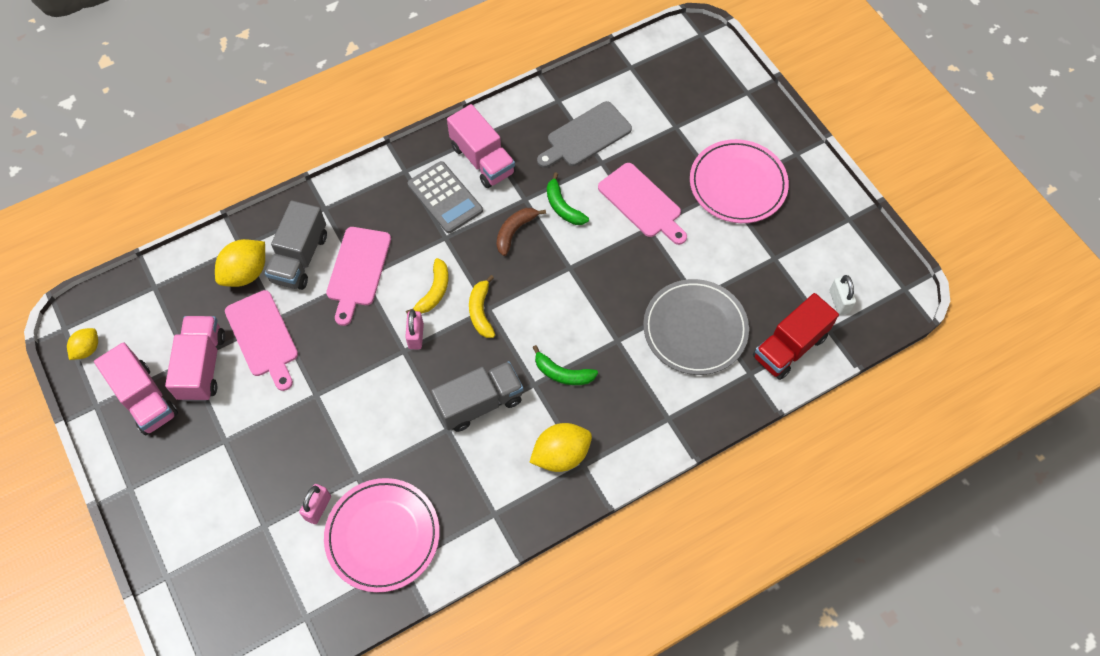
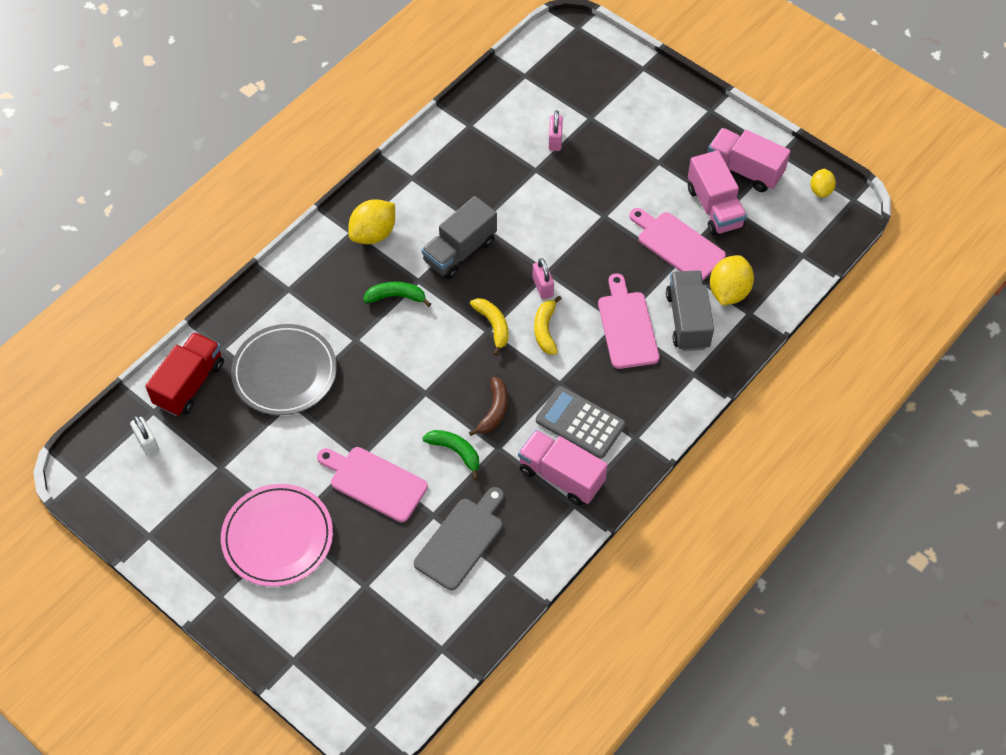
camera: 160 degrees right, 5 degrees down
pink plate [324,478,440,593] -> none

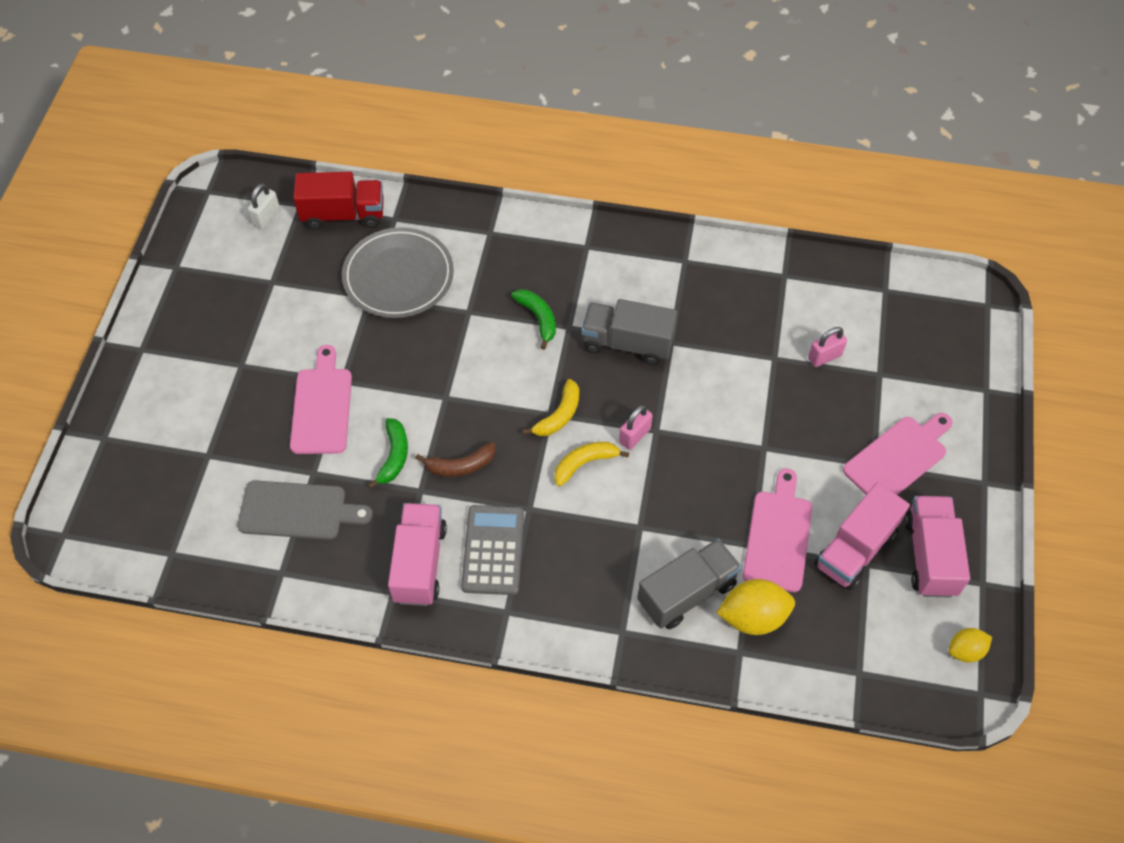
camera: 60 degrees right, 0 degrees up
pink plate [221,484,333,587] -> none
yellow lemon [348,199,395,244] -> none
pink cutting board [598,273,659,369] -> pink cutting board moved to [843,413,952,495]

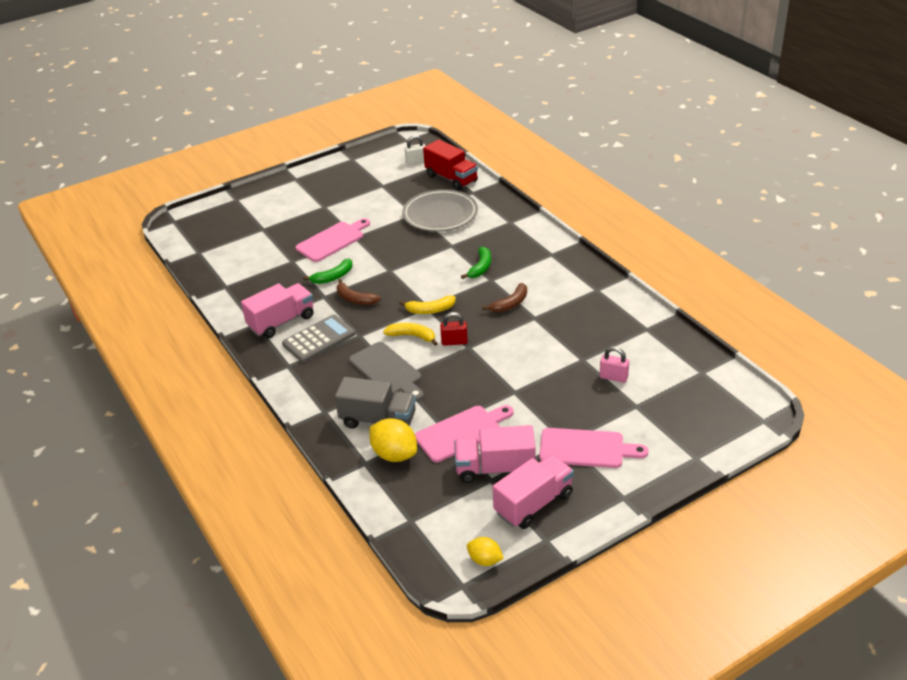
camera: 50 degrees right, 20 degrees down
grey cutting board [238,481,373,540] -> grey cutting board moved to [349,342,424,401]
grey truck [581,299,677,365] -> brown banana [482,283,527,313]
pink padlock [619,405,653,450] -> red padlock [440,312,468,346]

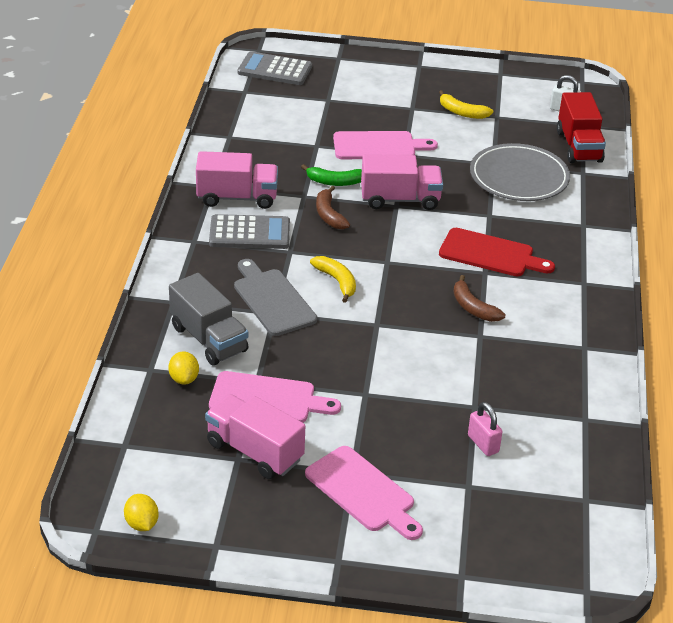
camera: 35 degrees right, 0 degrees up
grey cutting board [349,342,424,401] -> grey cutting board turned 150 degrees clockwise [234,259,317,336]
yellow lemon [369,418,417,462] -> yellow lemon [168,352,199,385], size x0.60
yellow banana [399,295,456,314] -> yellow banana moved to [439,90,493,119]
red padlock [440,312,468,346] -> none
green banana [461,247,491,279] -> red cutting board [439,228,555,277]
brown banana [482,283,527,313] -> brown banana turned 60 degrees clockwise [454,275,505,322]
pink truck [493,455,574,529] -> pink truck moved to [361,154,443,210]
none -> grey calculator [238,51,312,85]

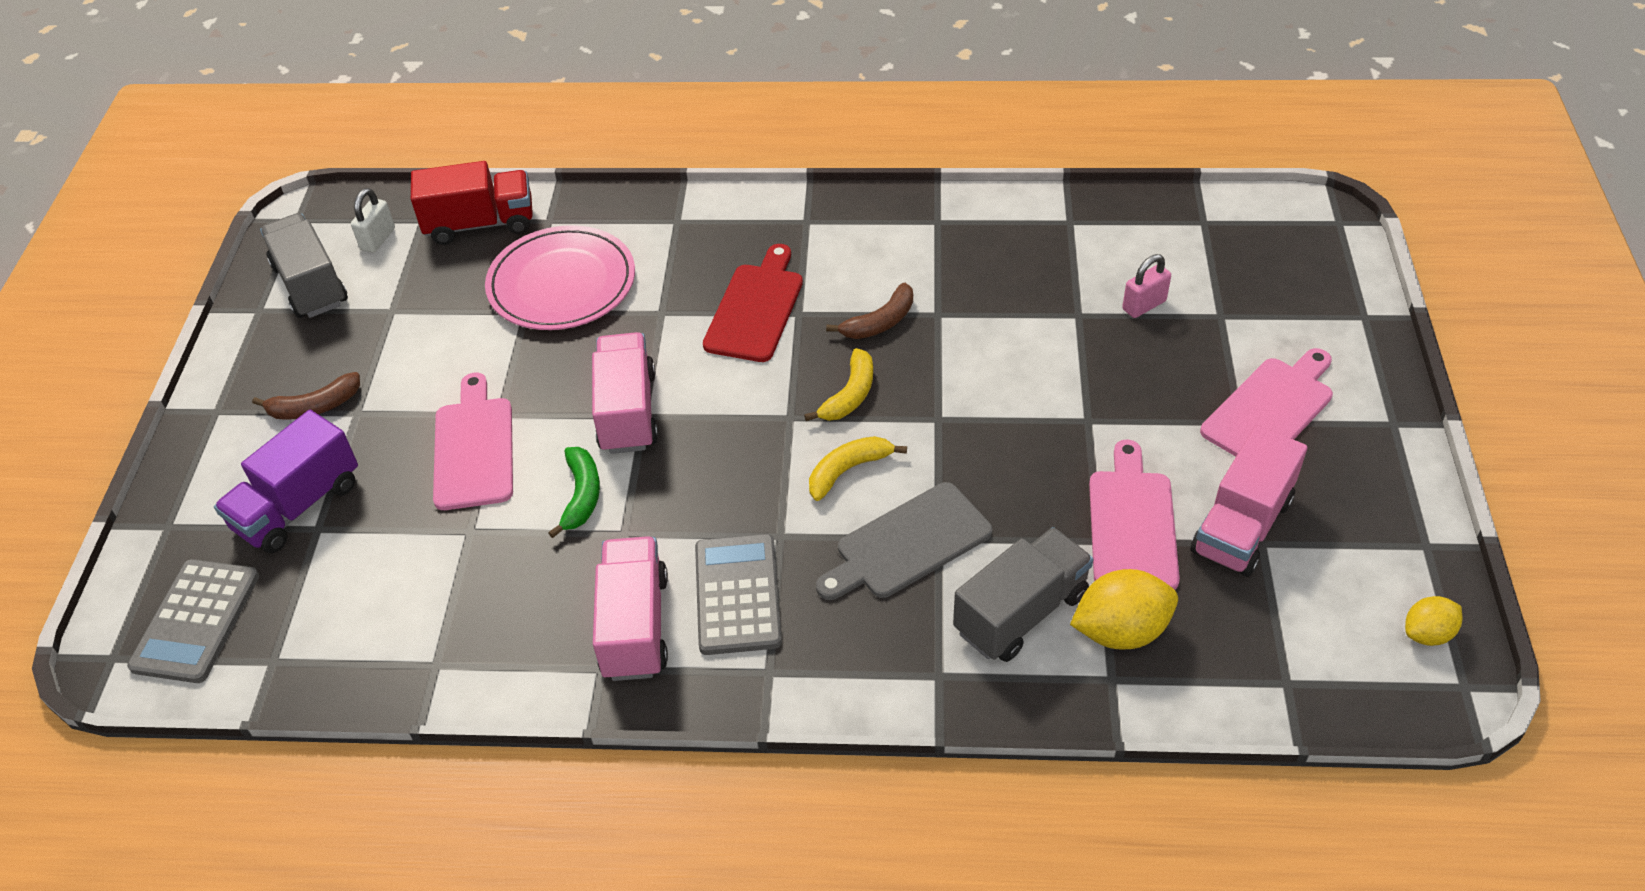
camera: 90 degrees left, 10 degrees up
yellow lemon [168,352,199,385] -> yellow lemon [1070,569,1178,650], size x1.67
brown banana [316,186,350,229] -> brown banana moved to [252,372,360,420]
yellow banana [439,90,493,119] -> yellow banana moved to [804,348,873,421]
grey plate [470,143,570,201] -> pink plate [485,225,635,330]
none -> purple truck [214,410,358,553]
none -> grey truck [260,213,348,318]

